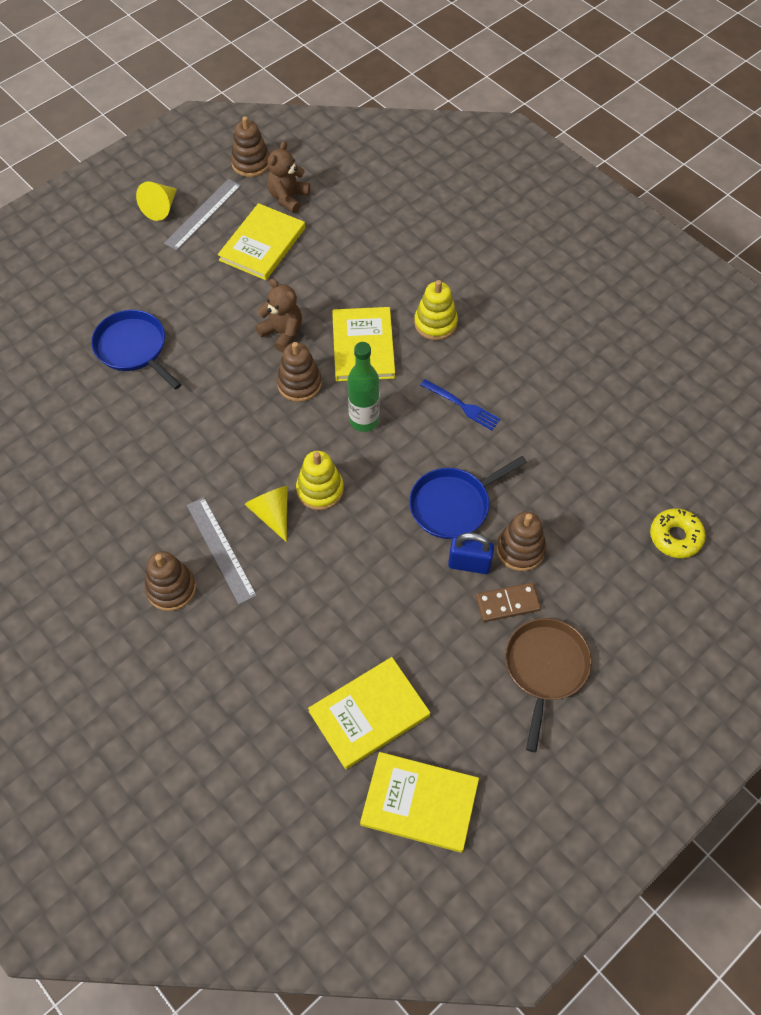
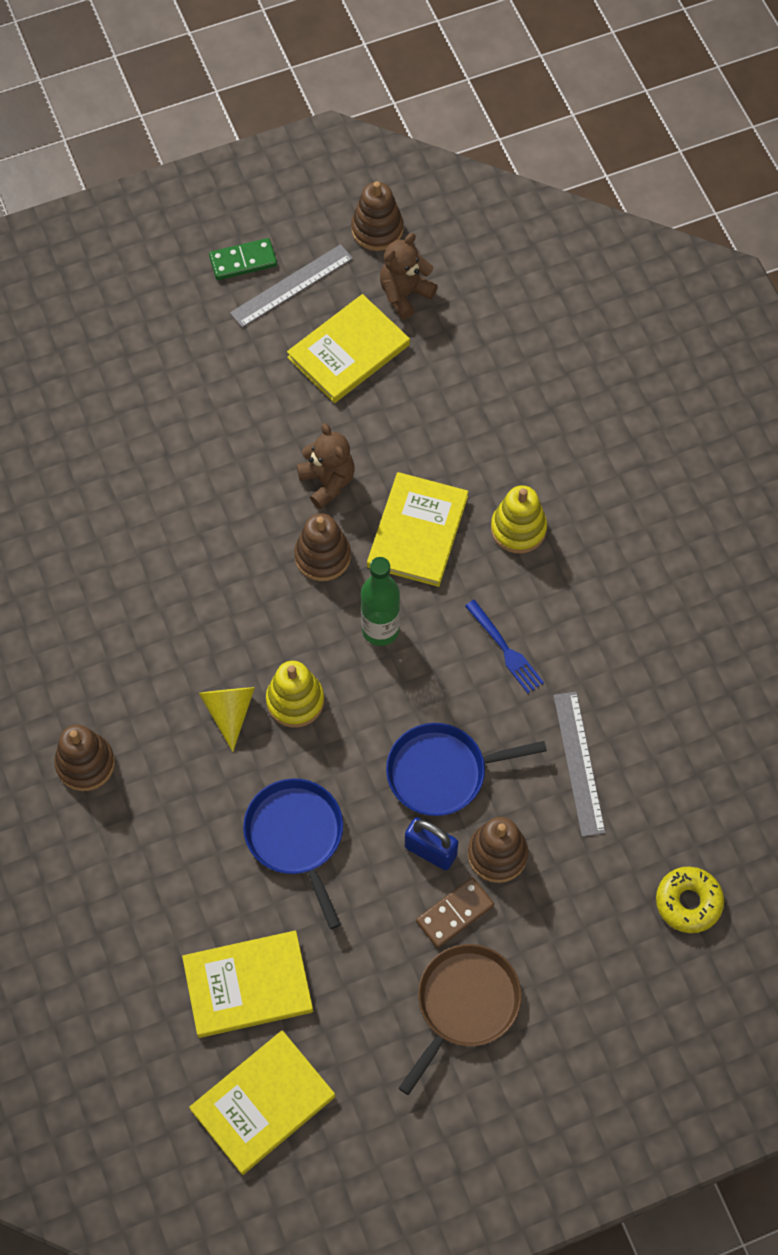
camera: 20 degrees right, 5 degrees up
blue pan [91,310,182,390] -> blue pan moved to [243,778,343,929]
yellow cone [136,181,177,221] -> green domino [209,238,277,280]
grey ruler [187,497,257,604] -> grey ruler moved to [554,692,606,837]
yellow book [360,752,479,853] -> yellow book turned 75 degrees counterclockwise [189,1030,335,1175]
brown domino [476,582,541,622] -> brown domino turned 45 degrees counterclockwise [416,877,494,948]

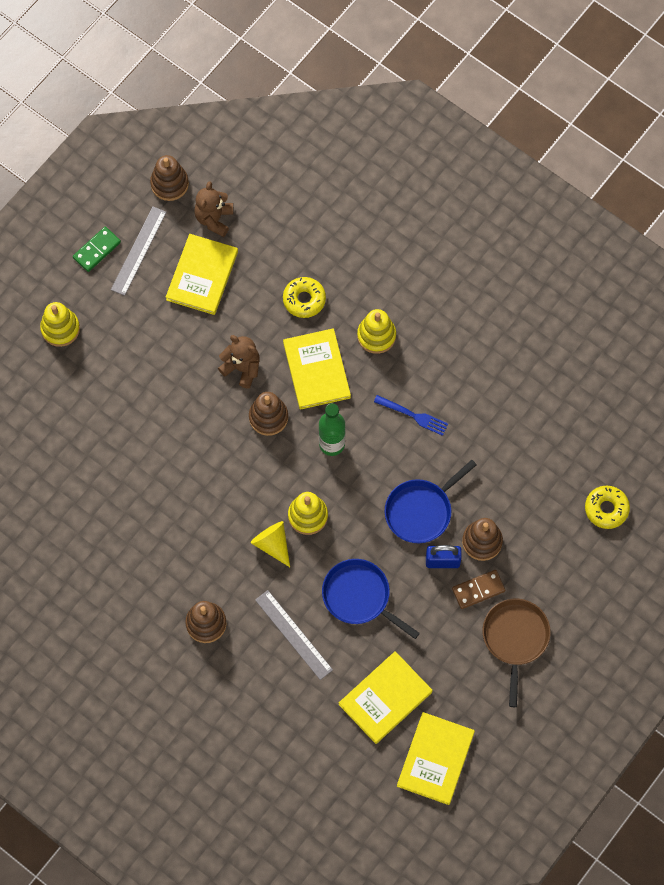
camera: 30 degrees left, 5 degrees up
brown domino [416,877,494,948] -> brown domino turned 45 degrees clockwise [452,570,505,609]
grey ruler [554,692,606,837] -> grey ruler moved to [255,590,333,680]
none -> yellow stacking toy [40,302,80,347]
none -> yellow donut [283,277,326,318]

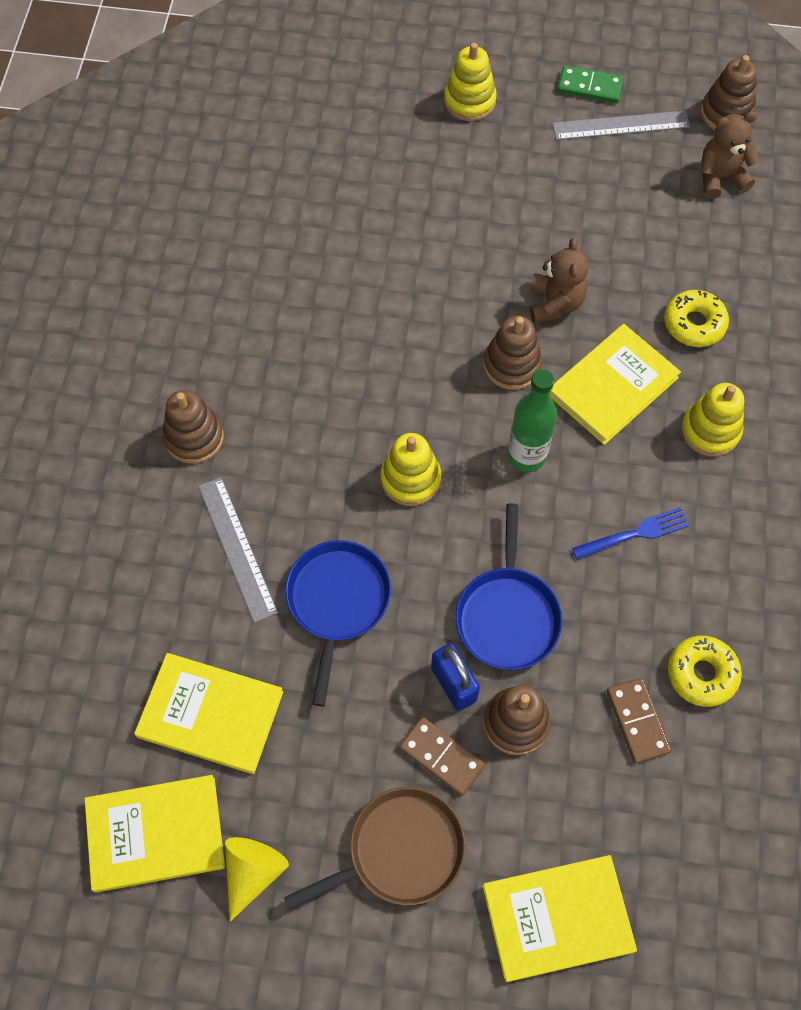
camera: 60 degrees right, 5 degrees down
yellow book [166,234,238,315] -> yellow book moved to [483,855,637,982]
yellow cone [251,521,290,567] -> yellow cone moved to [225,837,289,922]
grey ruler [255,590,333,680] -> grey ruler turned 45 degrees counterclockwise [198,477,278,623]
blue fork [374,395,448,436] -> blue fork turned 105 degrees counterclockwise [572,507,689,560]
blue pan [385,460,477,543] -> blue pan turned 105 degrees counterclockwise [455,503,563,670]
yellow donut [585,486,630,529] -> yellow donut moved to [668,636,742,707]
none -> brown domino [606,678,672,764]

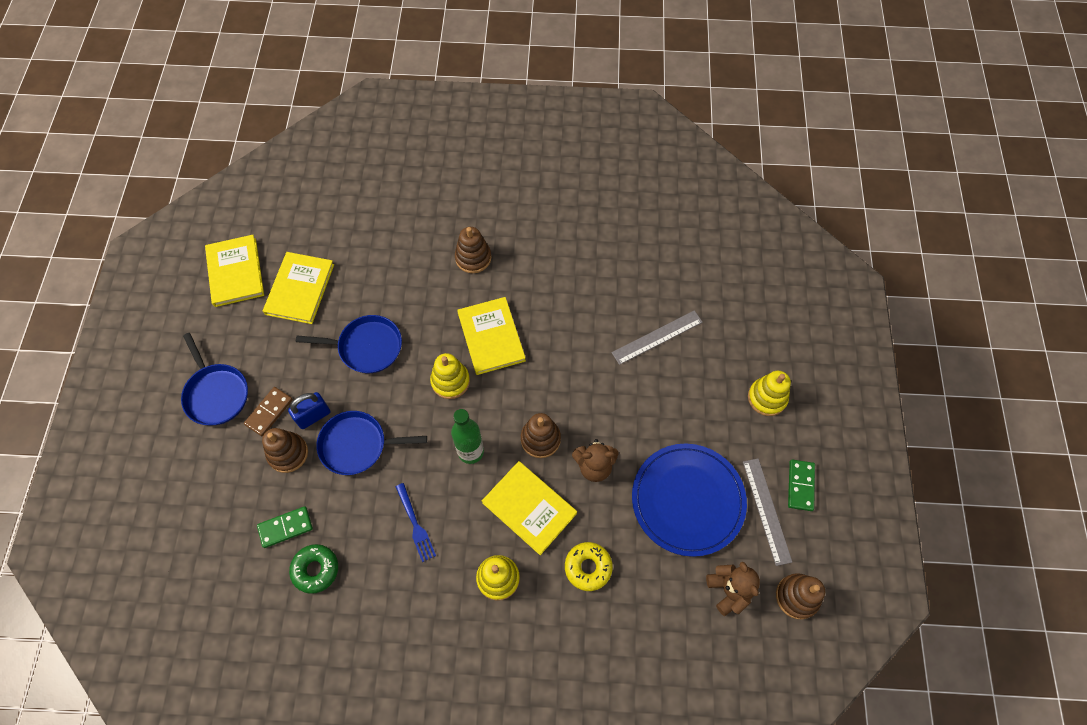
camera: 85 degrees right, 0 degrees up
grey ruler [198,477,278,623] -> grey ruler moved to [612,310,703,365]
yellow cone [225,837,289,922] -> none
brown pan [284,787,466,910] -> blue pan [181,333,248,425]
yellow book [483,855,637,982] -> yellow book moved to [457,297,526,375]
brown domino [606,678,672,764] -> green domino [257,506,313,548]
yellow donut [668,636,742,707] -> green donut [289,544,338,594]
none -> blue plate [632,444,747,557]

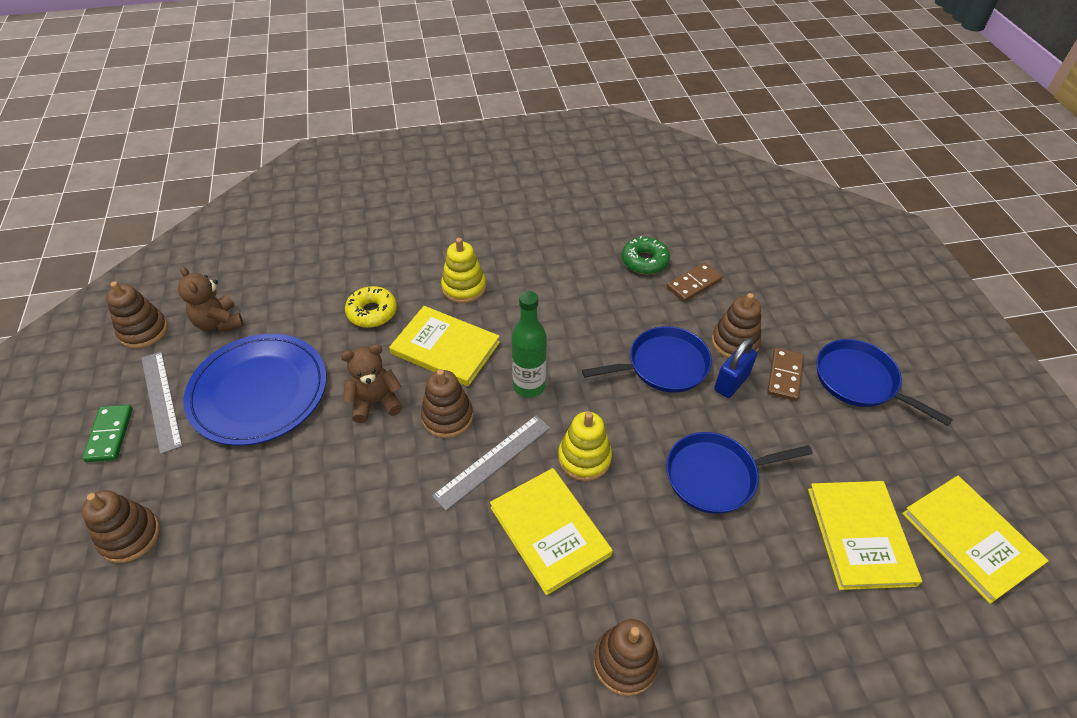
camera: 165 degrees right, 15 degrees down
green domino [257,506,313,548] -> brown domino [667,262,722,302]
blue fork [396,483,436,562] -> none
grey ruler [612,310,703,365] -> grey ruler moved to [432,415,550,511]
yellow stacking toy [748,371,791,416] -> brown stacking toy [81,490,160,563]

